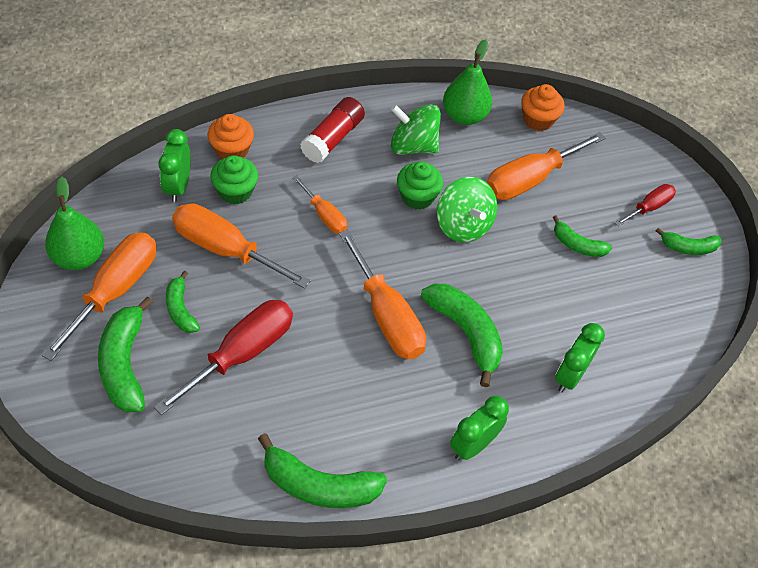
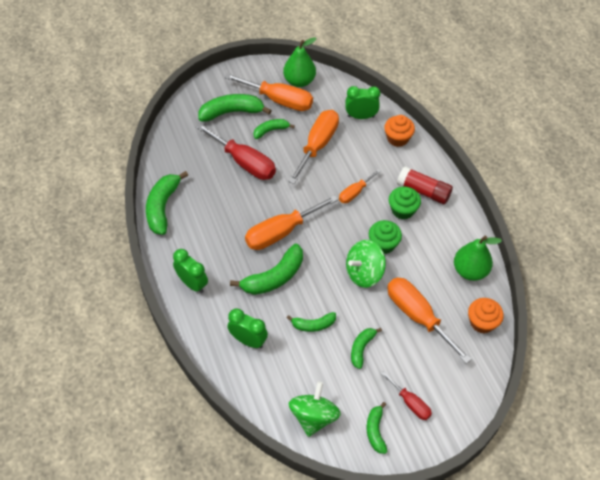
camera: 90 degrees right, 0 degrees up
green cupcake [210,155,258,204] -> green cupcake moved to [389,187,421,220]
green spinning top [391,104,441,155] -> green spinning top moved to [289,381,341,437]
none -> green banana [287,312,336,332]

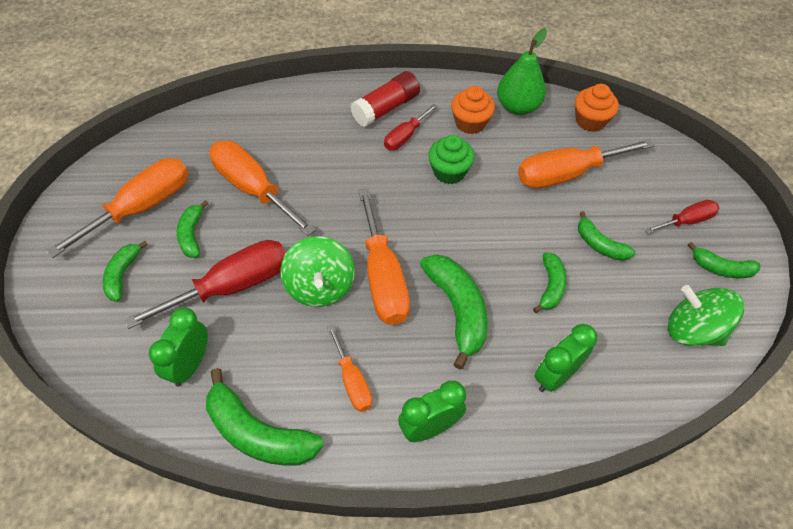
camera: 70 degrees left, 0 degrees up
green banana [199,94,272,122] -> green banana [103,241,148,301], size x0.58
green pear [283,37,317,87] -> none
orange screwdriver [339,169,381,203] -> orange screwdriver moved to [327,325,372,412]
green clock [345,86,381,119] -> green clock moved to [149,308,208,387]
green spinning top [346,240,386,288] -> green spinning top moved to [280,236,355,307]
orange cupcake [384,115,415,147] -> orange cupcake moved to [451,86,495,134]
green cupcake [389,187,421,220] -> red screwdriver [384,104,437,150]

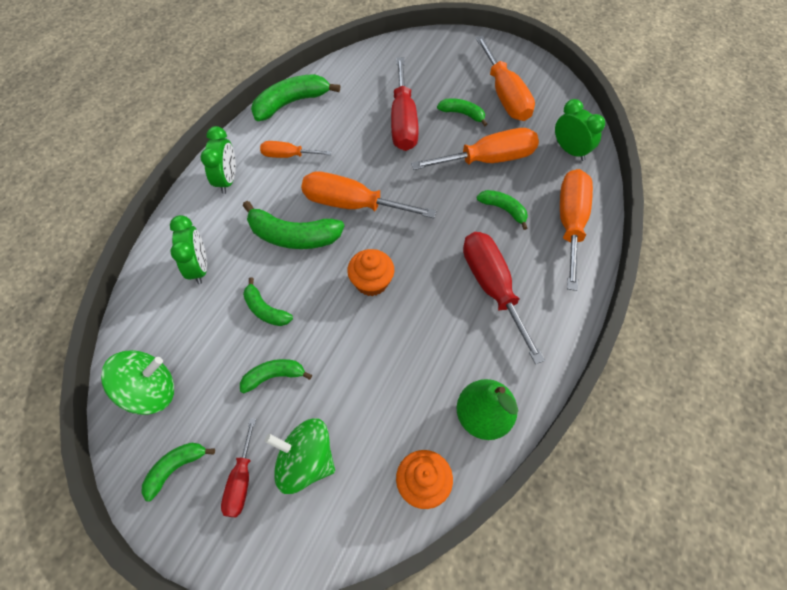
camera: 120 degrees right, 5 degrees up
green banana [103,241,148,301] -> green banana moved to [477,190,528,230]
green clock [149,308,208,387] -> green clock moved to [555,99,605,161]
green spinning top [280,236,355,307] -> green spinning top moved to [265,418,335,494]
red glue stick [350,71,420,127] -> none
red screwdriver [384,104,437,150] -> red screwdriver [463,232,545,364], size x1.82
green cupcake [428,135,475,184] -> none
orange cupcake [451,86,495,134] -> orange cupcake moved to [347,249,394,296]
orange screwdriver [518,139,655,188] -> orange screwdriver moved to [560,169,593,291]

